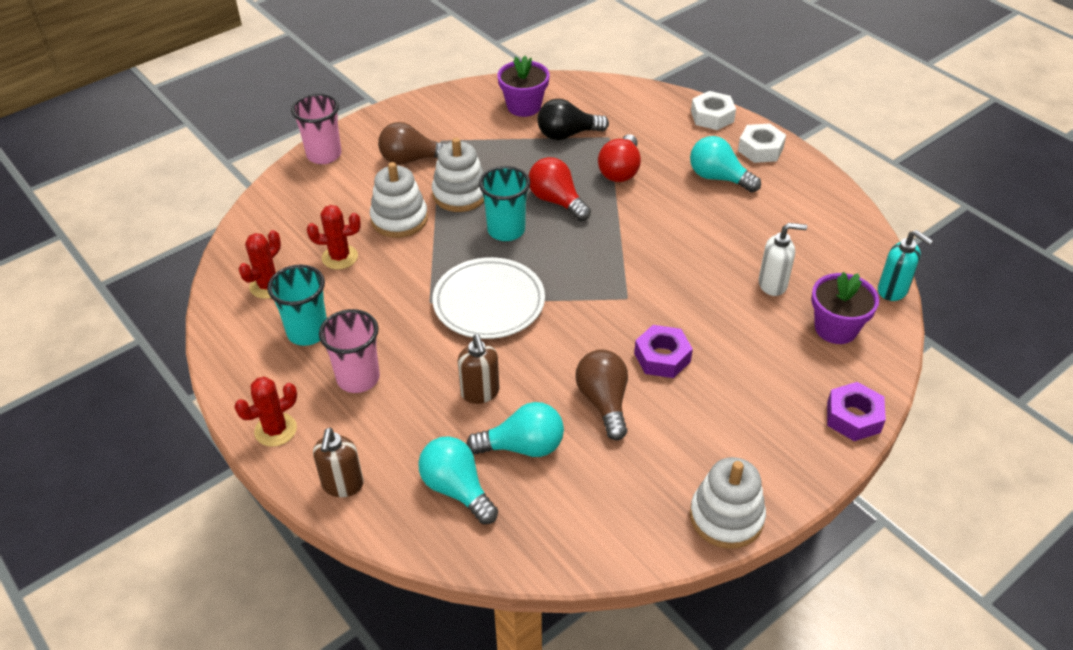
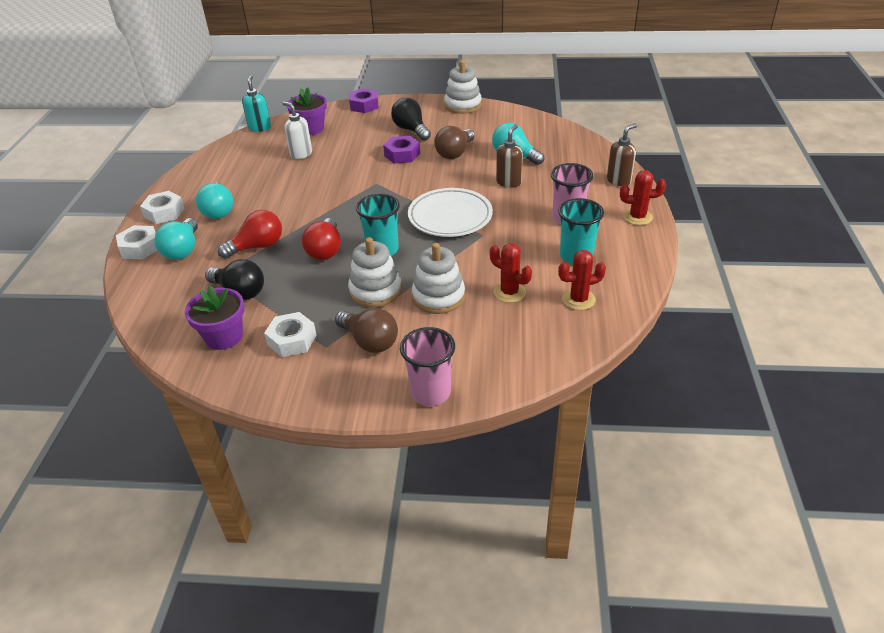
camera: 135 degrees left, 5 degrees down
turquoise light bulb [418,436,498,524] -> turquoise light bulb moved to [154,218,198,260]
none -> white nut [264,312,317,357]
none -> black light bulb [391,98,431,141]

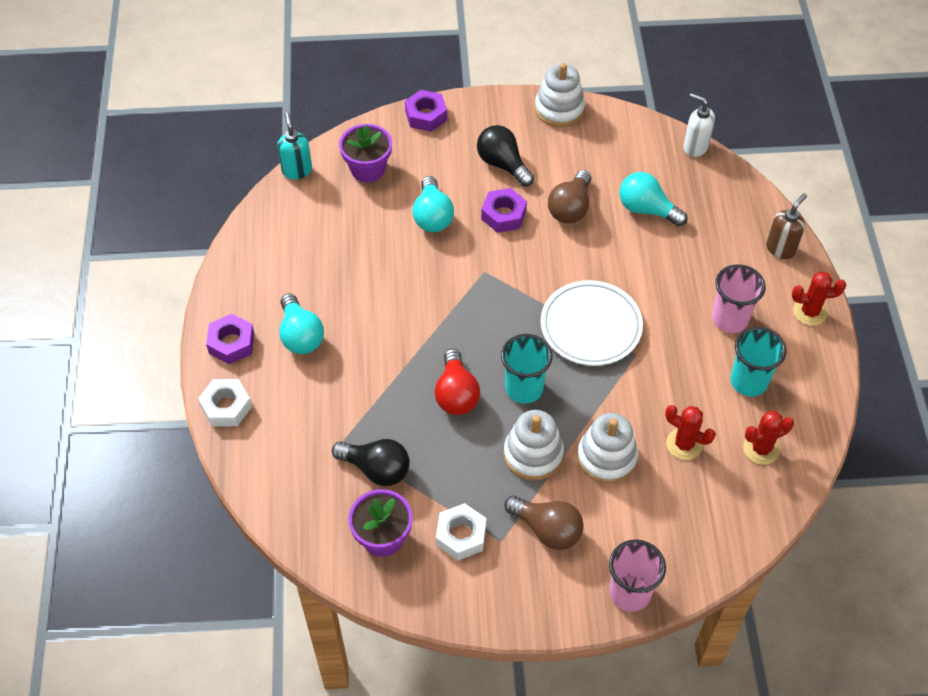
camera: 10 degrees left, 15 degrees up
white nut [140,191,184,224] -> purple nut [206,314,254,364]
turquoise light bulb [154,218,198,260] -> turquoise light bulb moved to [412,176,454,232]
red light bulb [218,210,282,259] -> none
white soap dispenser [282,101,312,159] -> white soap dispenser moved to [684,93,715,157]
brown soap dispenser [496,124,523,188] -> none

